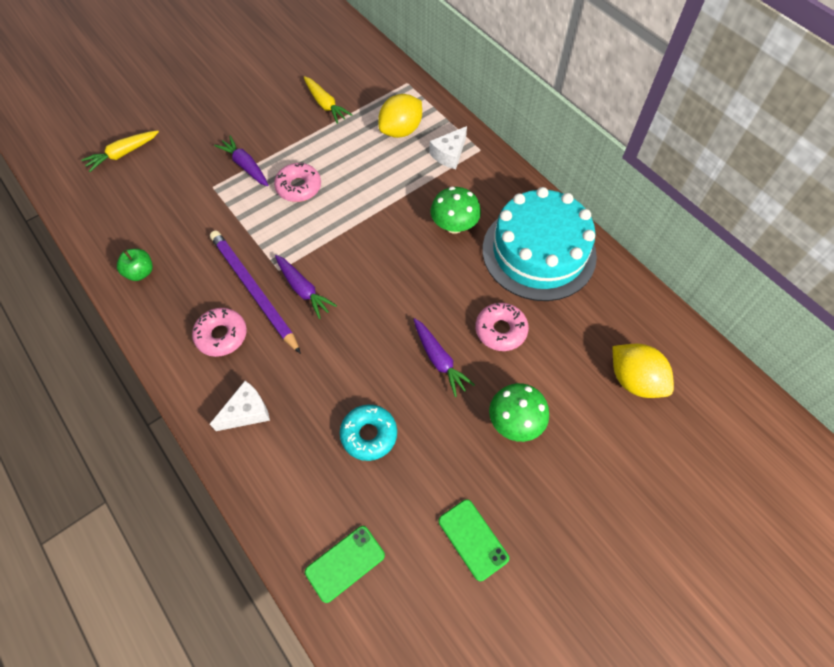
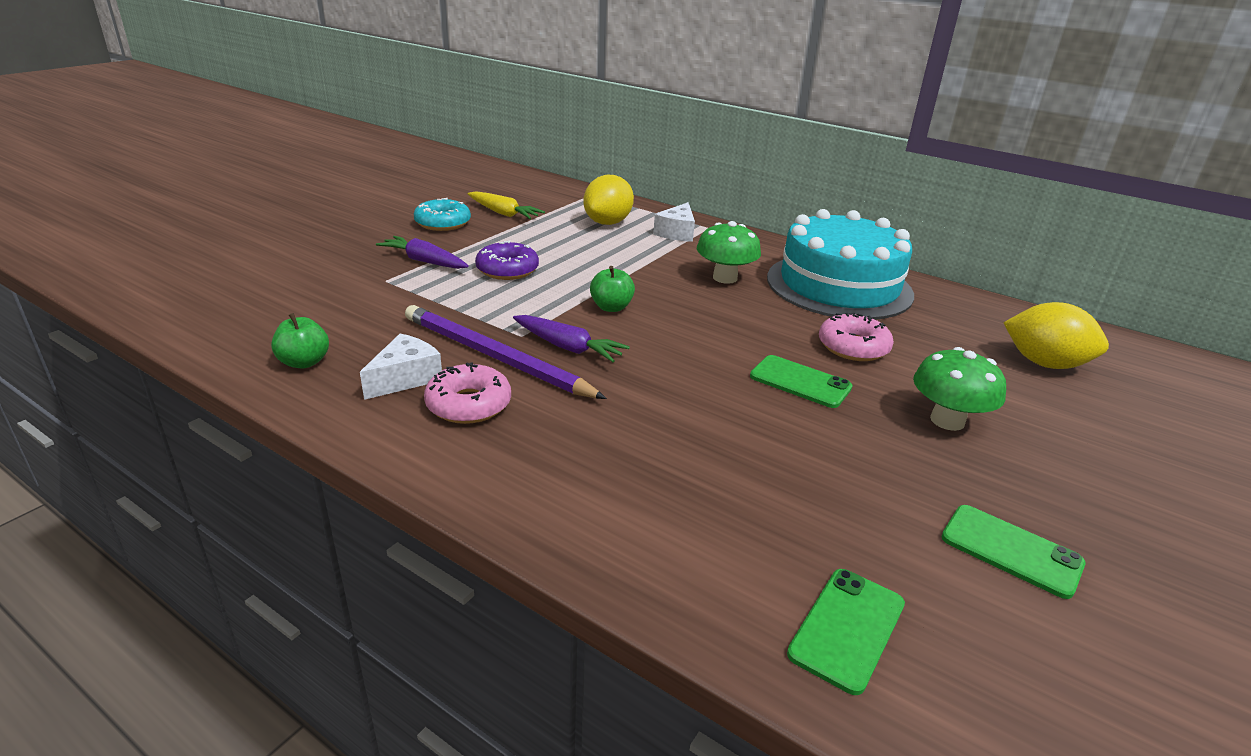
camera: 20 degrees left, 30 degrees down
yellow carrot [81,131,159,172] -> none
white cheese [210,381,270,431] -> white cheese moved to [360,334,442,400]
pink donut [274,163,321,202] -> purple donut [475,241,539,280]
turquoise donut [340,405,397,461] -> turquoise donut moved to [414,198,471,231]
purple carrot [413,318,475,397] -> green phone [750,355,853,408]
none -> green apple [590,266,635,312]

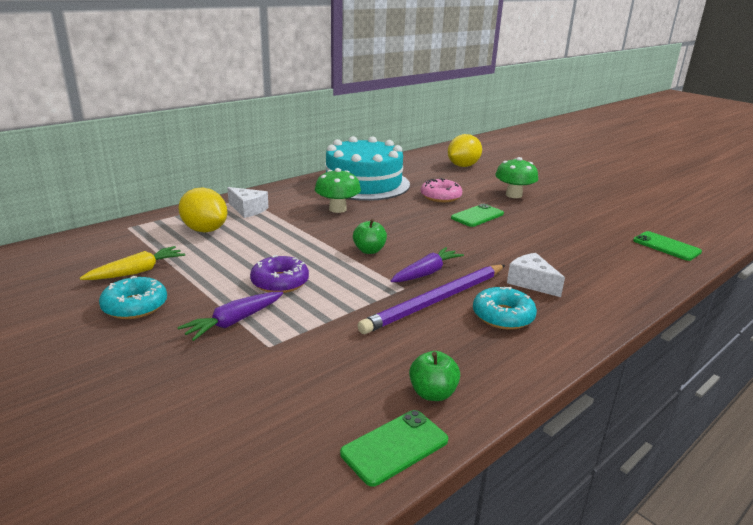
camera: 75 degrees left, 5 degrees down
white cheese [360,334,442,400] -> white cheese moved to [507,253,565,297]
pink donut [424,362,511,424] -> turquoise donut [473,287,537,330]
green phone [942,505,1086,599] -> green phone moved to [340,410,448,487]

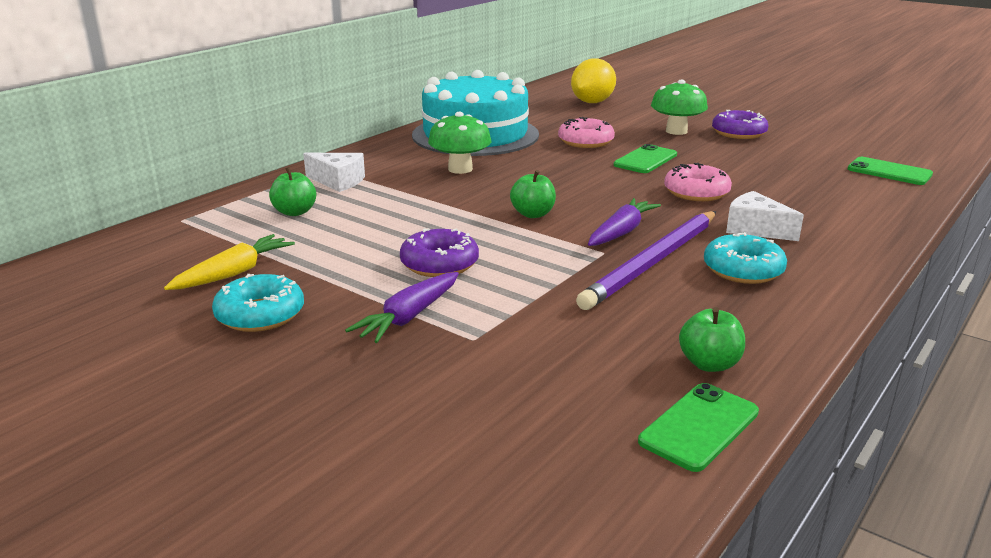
camera: 10 degrees left, 0 degrees up
yellow lemon [178,187,227,232] -> green apple [269,167,316,216]
none -> pink donut [664,163,732,201]
none -> purple donut [712,110,768,139]

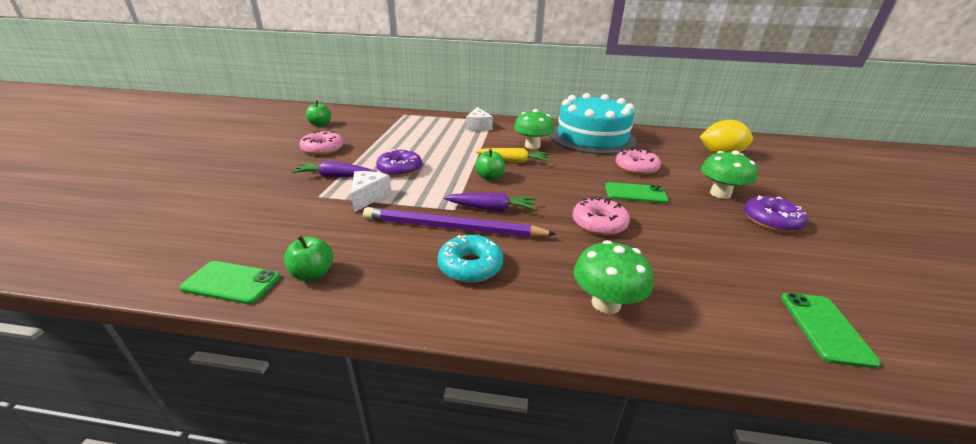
camera: 60 degrees right, 5 degrees up
yellow carrot [164,234,295,290] -> yellow carrot moved to [476,148,550,163]
turquoise donut [212,274,304,332] -> pink donut [300,131,343,155]
green apple [269,167,316,216] -> green apple moved to [306,100,331,126]
white cheese [726,191,804,241] -> white cheese moved to [351,171,392,212]
none -> green mushroom [574,240,653,314]

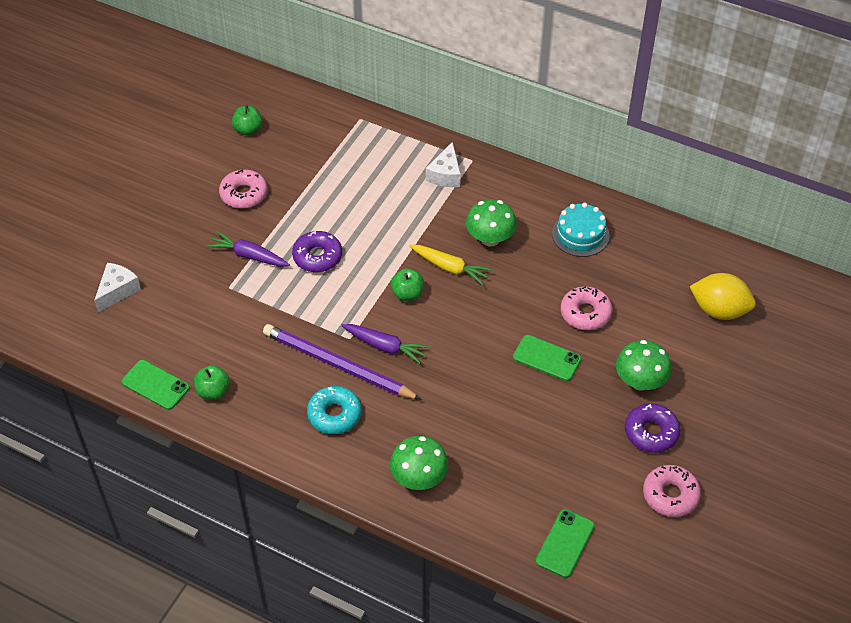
camera: 20 degrees right, 20 degrees up
white cheese [351,171,392,212] -> white cheese moved to [94,263,141,312]
turquoise cake [550,93,637,155] -> turquoise cake [552,203,610,257], size x0.50
pink donut [573,197,630,235] -> pink donut moved to [643,465,701,517]

